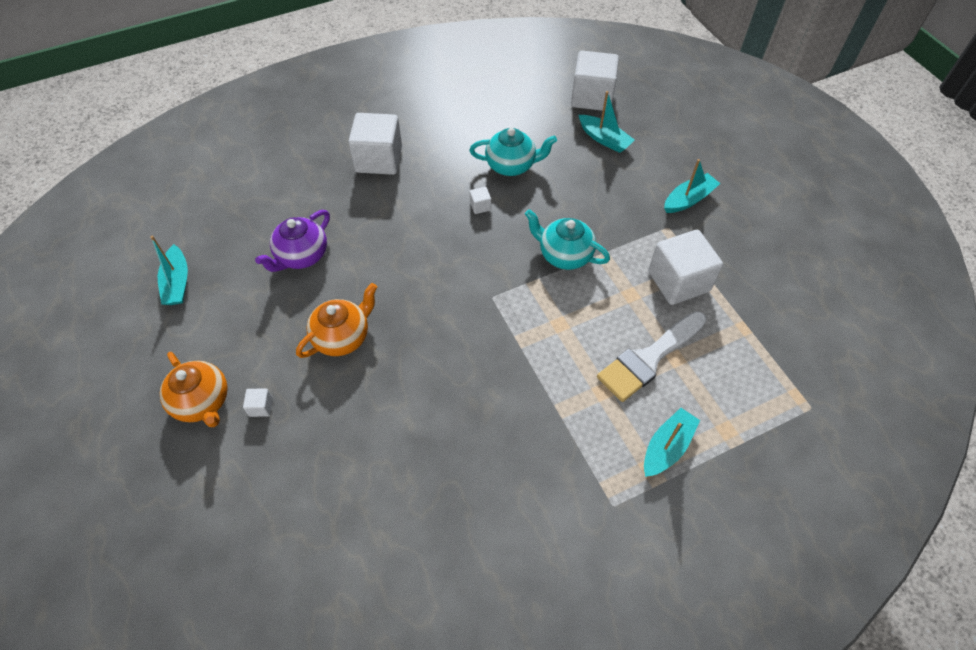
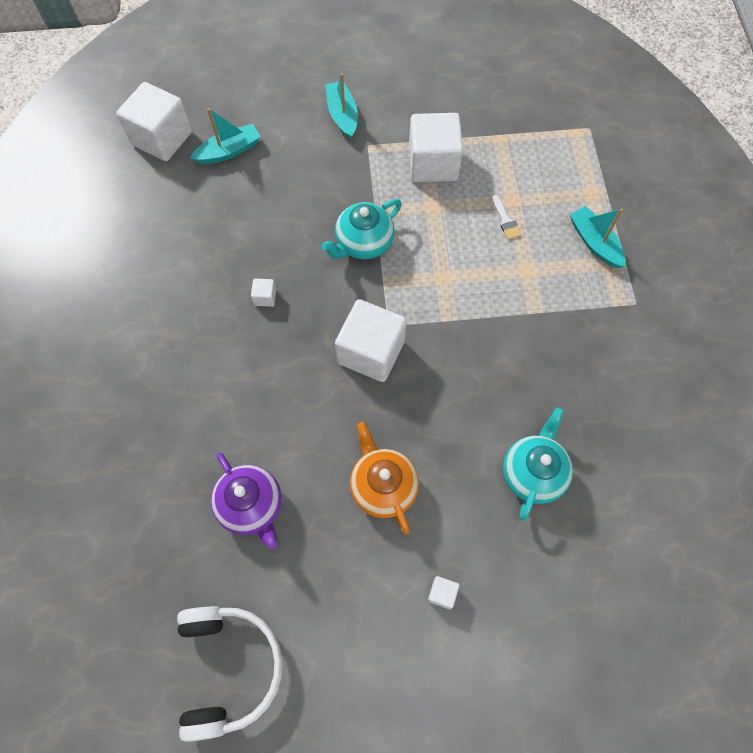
camera: 70 degrees left, 10 degrees up
turquoise boat [150,236,188,305] -> white headphones [177,606,283,742]
orange teapot [160,352,228,427] -> none
white cube [348,113,402,175] -> white cube moved to [335,299,407,382]
turquoise teapot [469,128,557,176] -> turquoise teapot moved to [503,407,573,521]
white brush [597,311,707,402] -> white brush [492,195,521,240], size x0.41

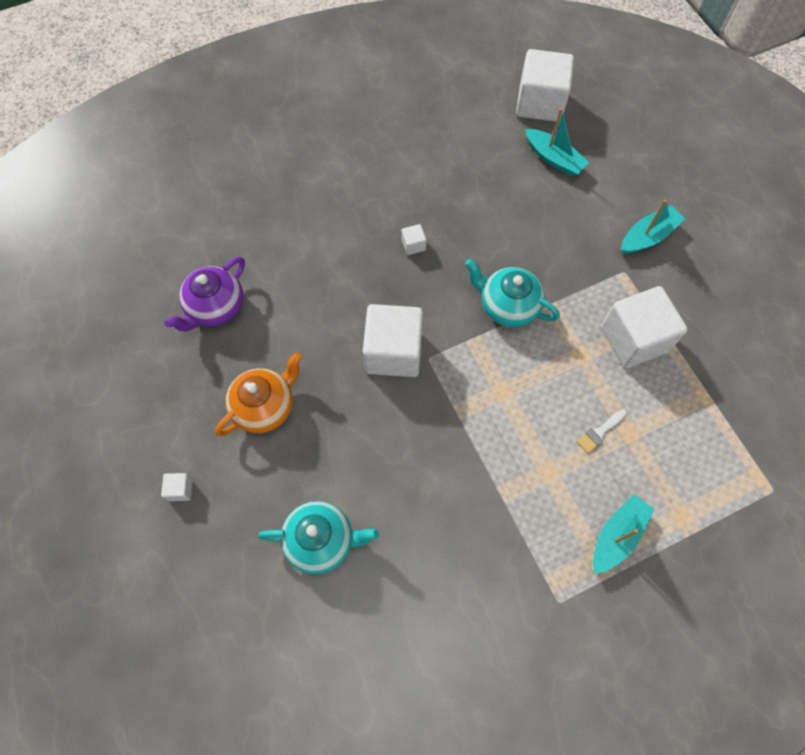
camera: 70 degrees right, 0 degrees up
white headphones [177,606,283,742] -> none

